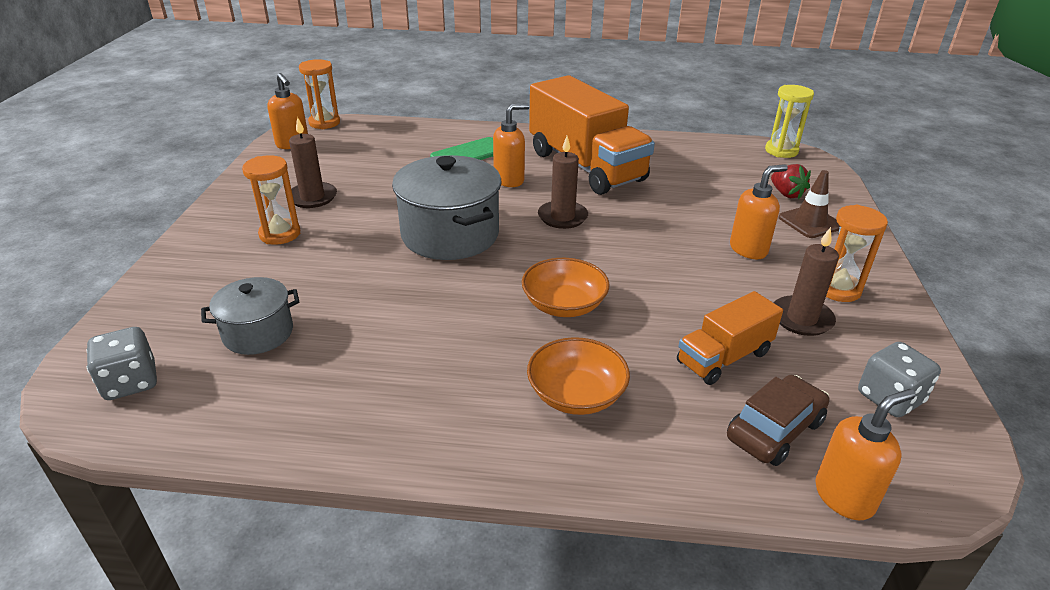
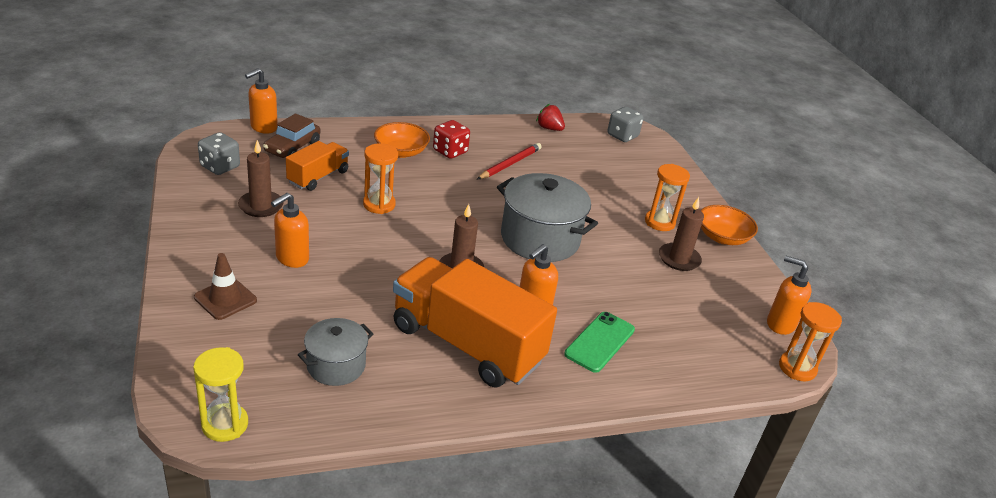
camera: 155 degrees right, 0 degrees up
grey pot [201,277,299,355] -> grey pot moved to [298,318,373,386]
orange bowl [522,258,610,317] -> orange bowl moved to [701,205,758,245]
red strawberry [771,164,811,199] -> red strawberry moved to [536,104,565,131]
orange hourglass [826,205,888,302] -> orange hourglass moved to [363,143,398,214]
none -> red dice [433,120,470,159]
none -> red pencil [477,143,542,179]

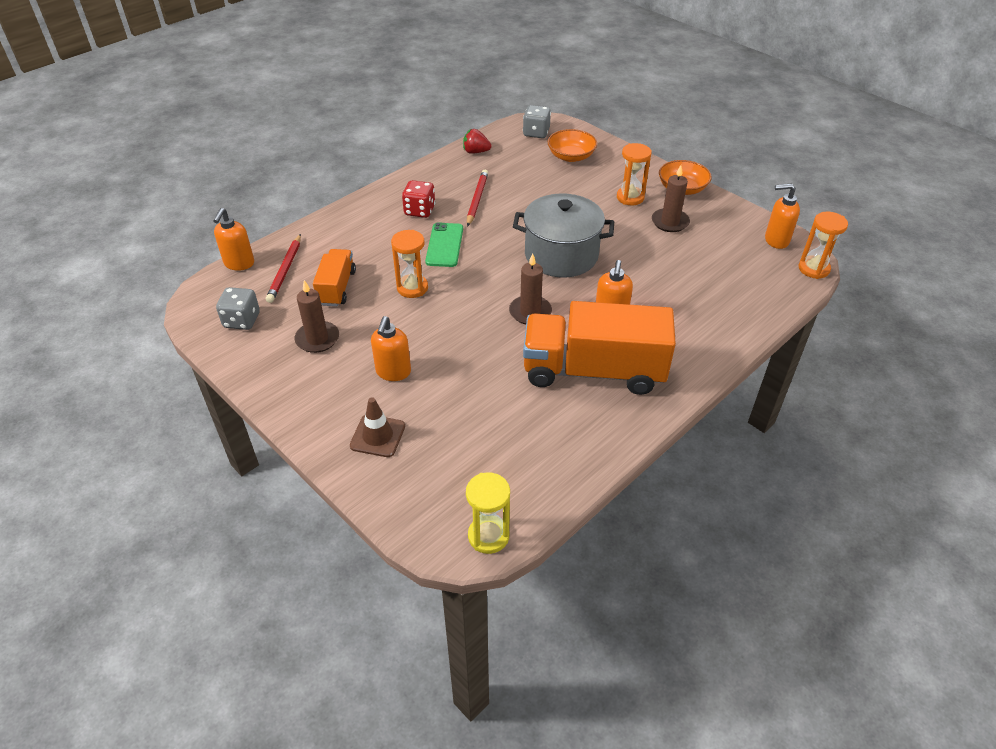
camera: 25 degrees left, 10 degrees up
brown car [263,113,320,158] -> red pencil [266,234,301,303]
grey pot [298,318,373,386] -> none
orange bowl [374,122,430,158] -> orange bowl moved to [547,129,597,162]
green phone [564,312,635,373] -> green phone moved to [425,222,463,267]

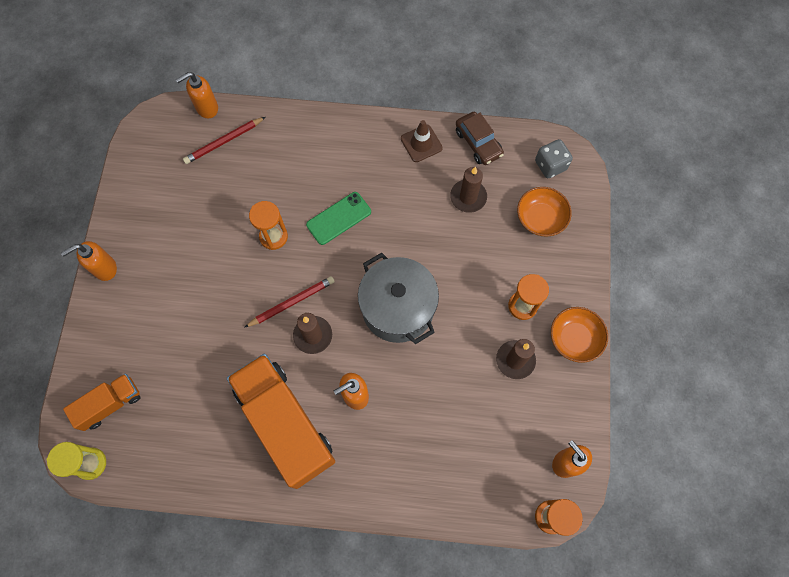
camera: 50 degrees right, 25 degrees up
grey dice [216,287,260,330] -> none
brown candle [295,280,339,353] -> brown candle moved to [450,167,487,213]
orange truck [313,249,356,306] -> orange truck moved to [63,374,140,431]
brown traffic cone [350,397,405,457] -> brown traffic cone moved to [401,120,443,162]
orange soap dispenser [371,316,411,381] -> orange soap dispenser moved to [61,241,117,281]
red dice [402,180,435,218] -> none
red strawberry [463,129,491,154] -> brown car [456,112,504,165]
red pencil [467,170,488,227] -> red pencil moved to [244,276,335,328]

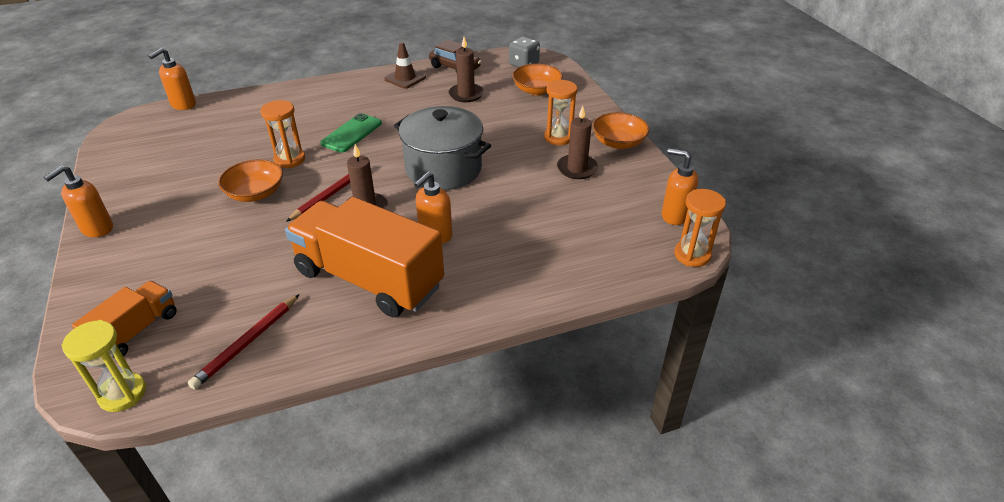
camera: 25 degrees left, 30 degrees down
red pencil [183,117,265,164] -> red pencil moved to [188,294,300,389]
none -> orange bowl [218,159,283,202]

